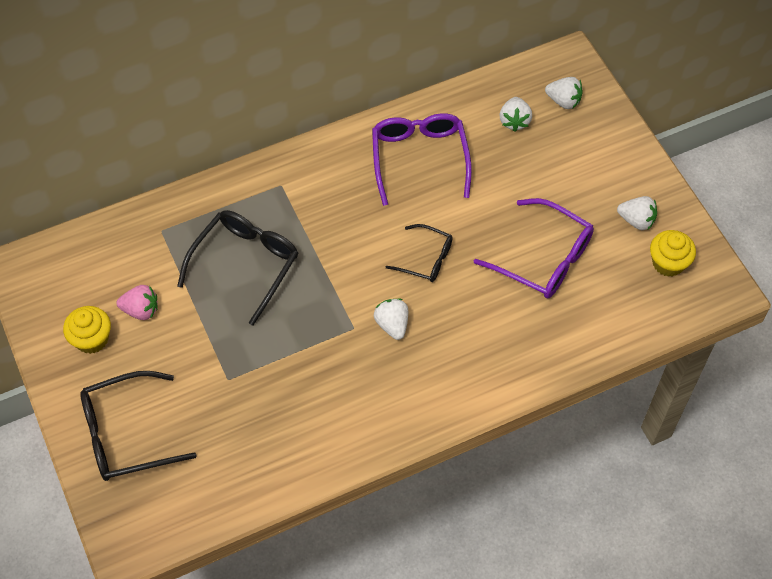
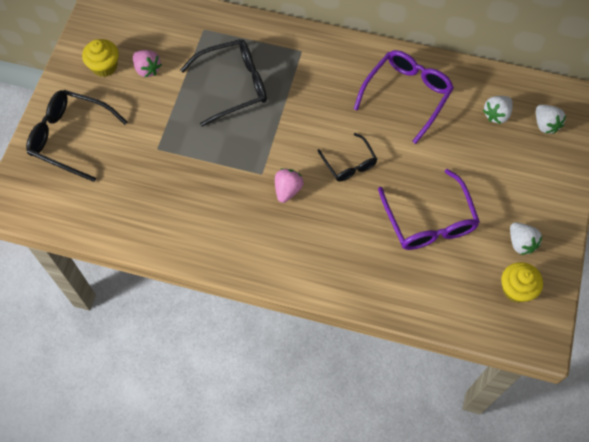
camera: 40 degrees right, 5 degrees up
white strawberry [374,299,408,340] -> pink strawberry [275,168,304,203]

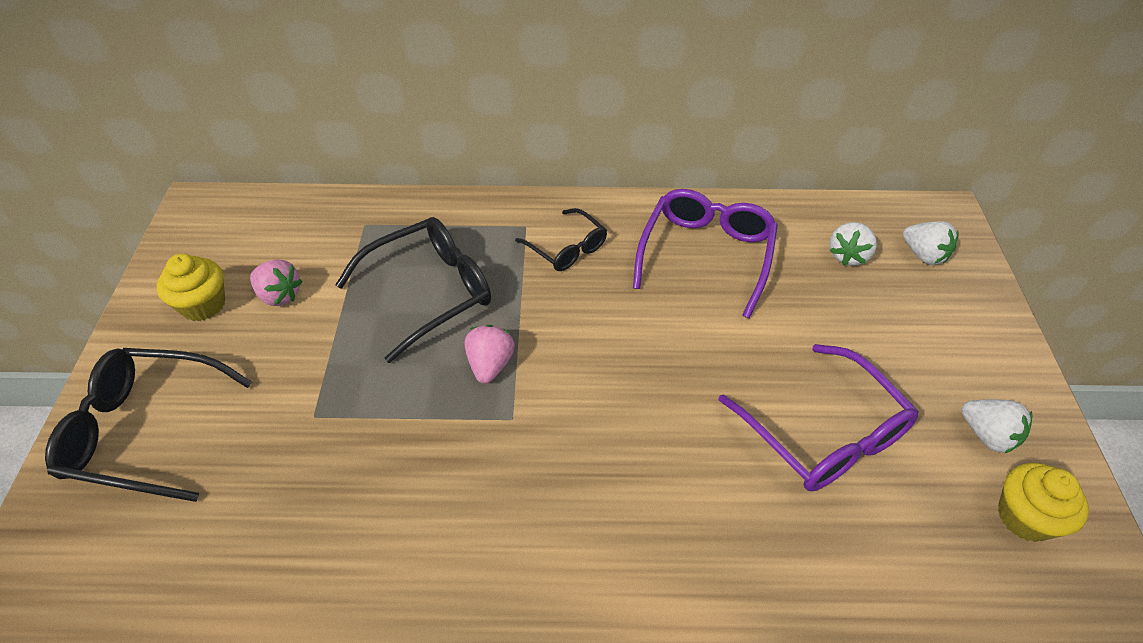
camera: 15 degrees left, 15 degrees down
pink strawberry [275,168,304,203] -> pink strawberry moved to [465,325,515,384]
black glasses [317,133,377,182] -> black glasses moved to [515,208,607,271]

